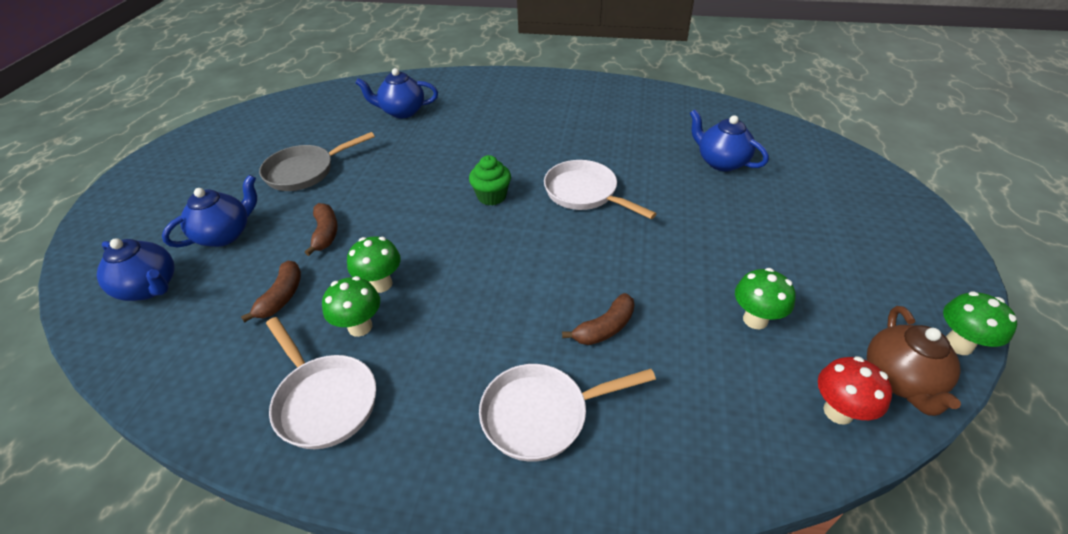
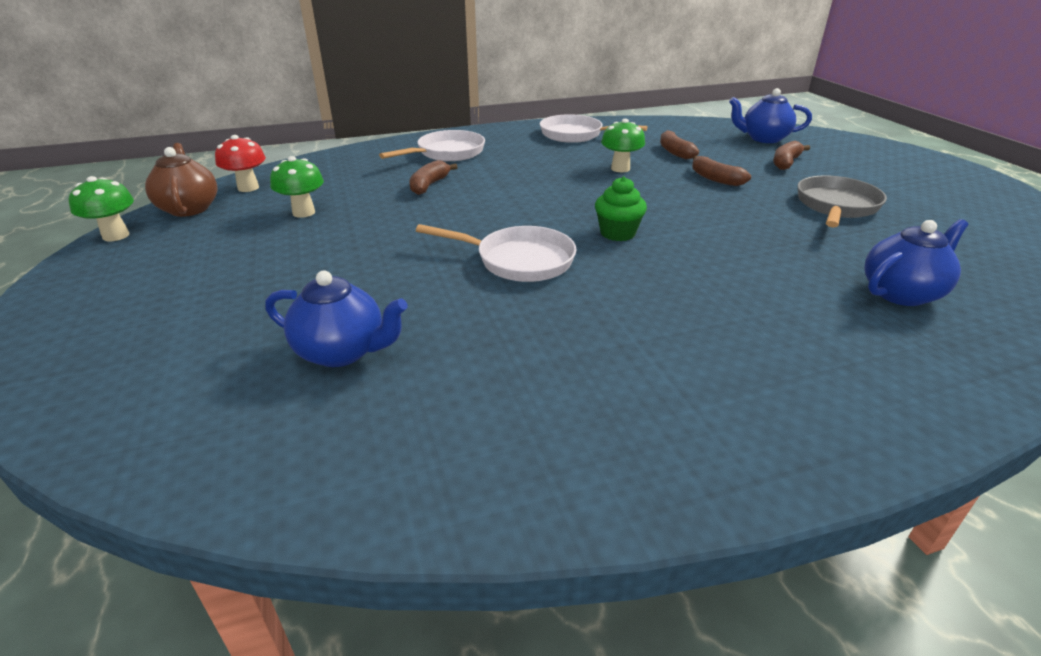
camera: 150 degrees right, 10 degrees down
blue teapot [162,175,257,248] -> brown banana [773,141,810,170]
green mushroom [322,276,380,337] -> none

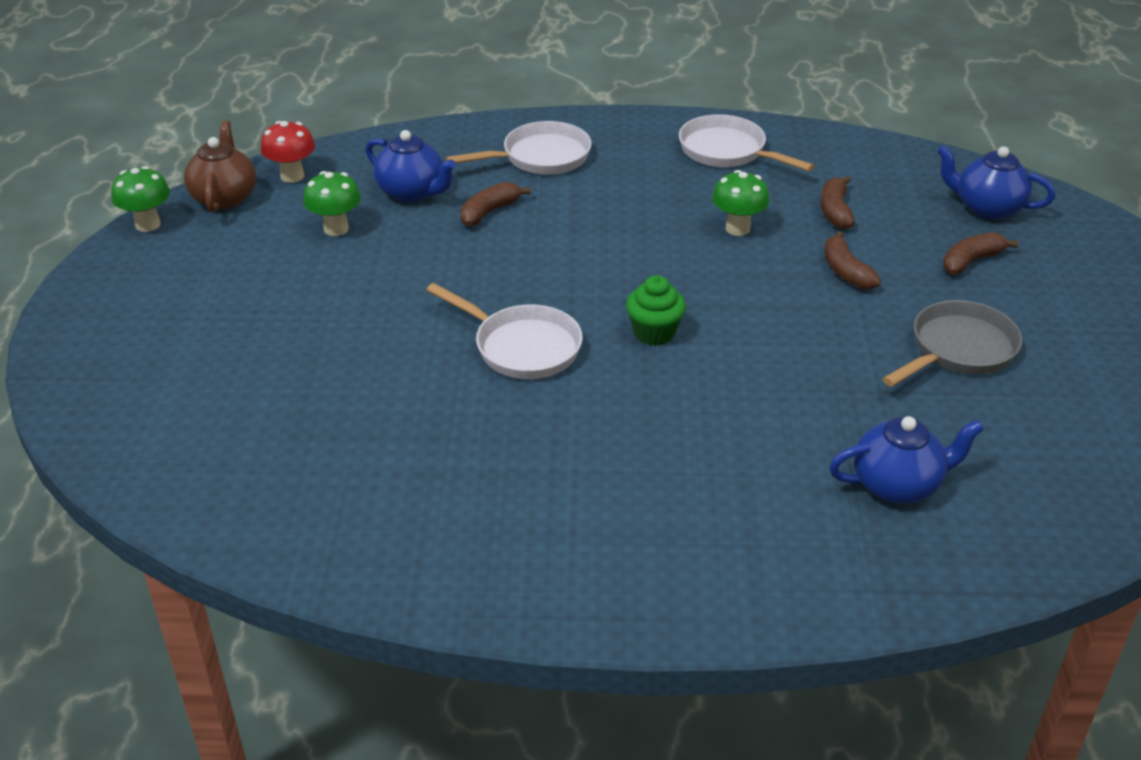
camera: 20 degrees right, 5 degrees up
blue teapot [265,270,408,367] -> blue teapot moved to [366,130,456,202]

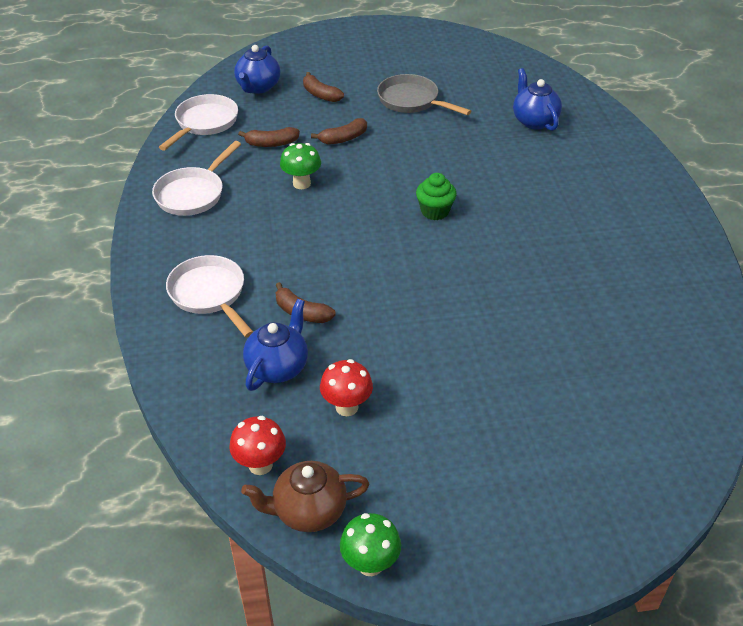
camera: 100 degrees left, 5 degrees up
green mushroom [303,171,361,236] -> red mushroom [320,359,373,416]
white pan [426,283,583,379] -> white pan moved to [159,94,238,151]

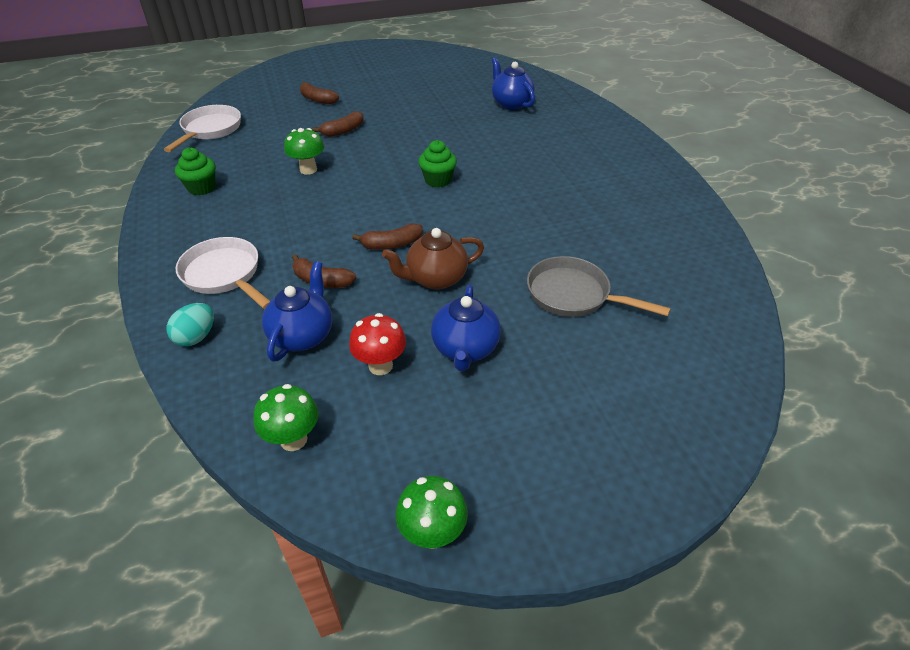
camera: 10 degrees left, 0 degrees up
white pan [152,141,241,216] -> green cupcake [175,147,216,196]
red mushroom [229,416,286,475] -> green mushroom [254,384,319,451]
blue teapot [234,45,280,94] -> blue teapot moved to [431,285,501,371]
brown banana [238,127,300,147] -> brown banana moved to [352,223,423,250]
brown teapot [241,461,370,532] -> brown teapot moved to [382,228,484,290]
grey pan [377,74,471,115] -> grey pan moved to [527,256,671,317]
none -> turquoise egg [166,303,214,346]

